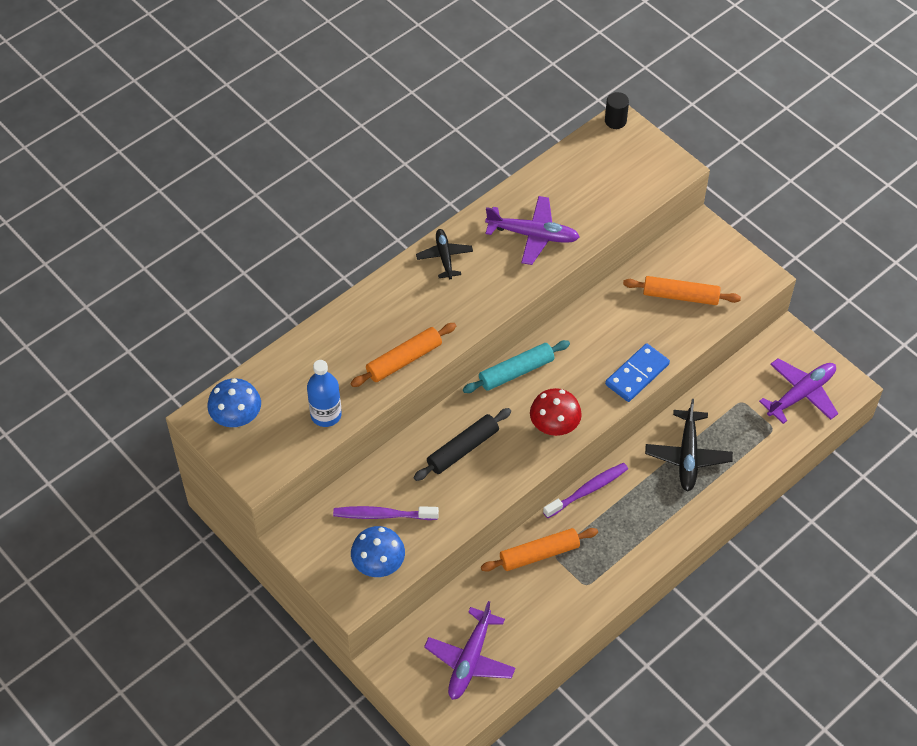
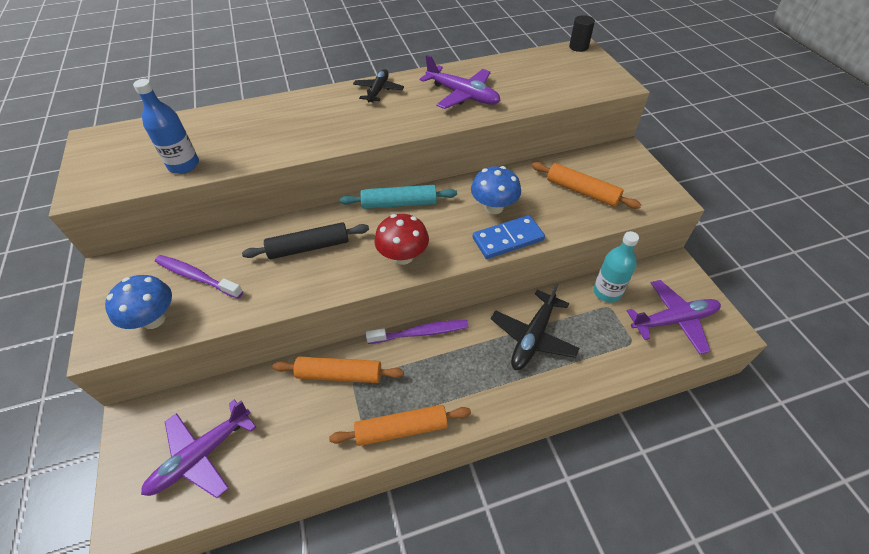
camera: 25 degrees right, 5 degrees down
blue mushroom [207,378,261,427] -> blue mushroom moved to [471,166,521,214]
orange rolling pin [350,323,456,387] -> orange rolling pin moved to [329,405,471,446]
none -> turquoise bottle [593,231,639,303]

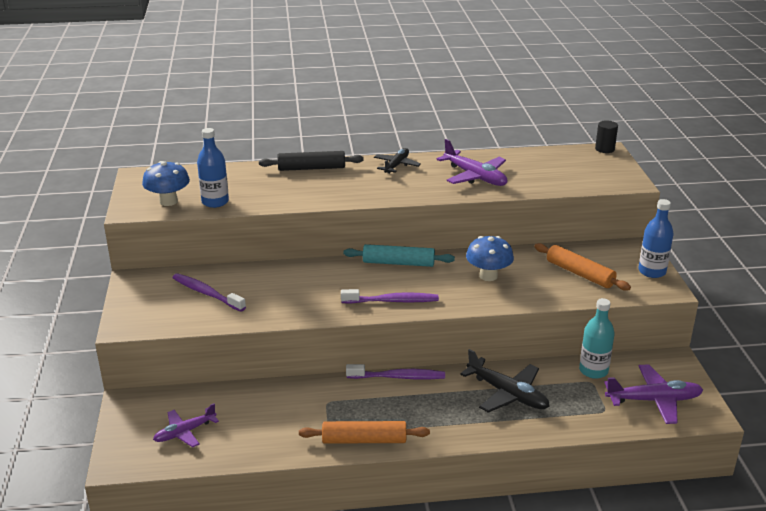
camera: 10 degrees right, 20 degrees down
blue mushroom [105,275,172,329] -> blue mushroom moved to [142,161,190,206]
purple plane [141,399,256,498] -> purple plane [153,403,219,447], size x0.65
black rolling pin [242,222,369,259] -> black rolling pin moved to [259,151,364,171]
orange rolling pin [272,356,404,383] -> none
red mushroom [374,214,429,265] -> purple toothbrush [341,289,439,304]
blue domino [473,215,545,259] -> none
black plane [491,283,580,370] -> black plane turned 90 degrees counterclockwise [460,349,550,413]
none -> blue bottle [638,199,674,278]

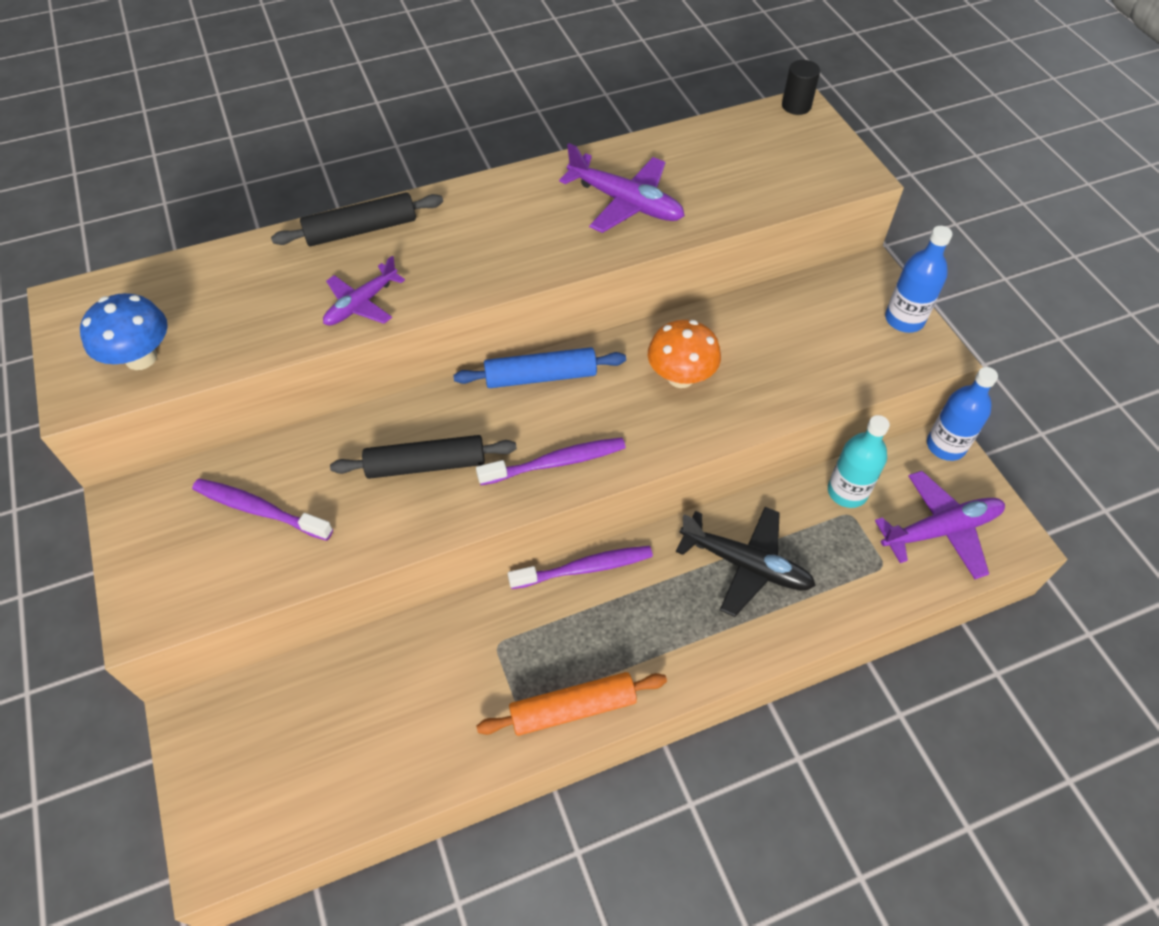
camera: 15 degrees left, 25 degrees up
purple plane [153,403,219,447] -> purple plane moved to [323,256,405,326]
blue bottle [197,128,229,208] -> blue bottle moved to [927,367,998,461]
turquoise rolling pin [343,244,455,267] -> blue rolling pin [453,347,626,388]
black plane [374,148,421,174] -> none
blue mushroom [466,236,514,281] -> orange mushroom [648,320,721,388]
orange rolling pin [534,243,631,291] -> none
none -> black rolling pin [330,435,517,479]

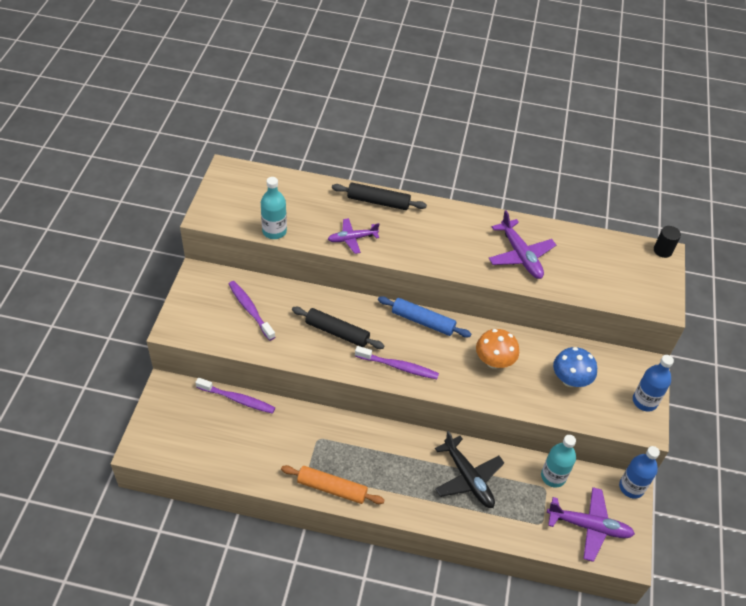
camera: 30 degrees right, 5 degrees down
blue mushroom [80,293,168,370] -> blue mushroom moved to [553,347,597,387]
purple toothbrush [508,546,653,589] -> purple toothbrush moved to [195,378,275,414]
none -> turquoise bottle [261,177,287,239]

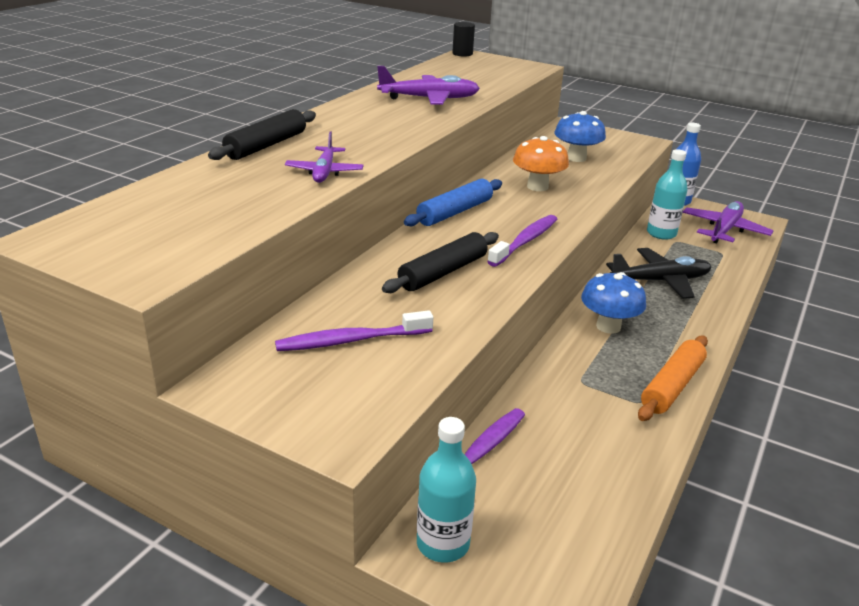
camera: 70 degrees left, 20 degrees down
turquoise bottle [261,177,287,239] -> turquoise bottle moved to [417,417,476,562]
blue bottle [633,355,674,412] -> none
none -> blue mushroom [581,272,646,334]

